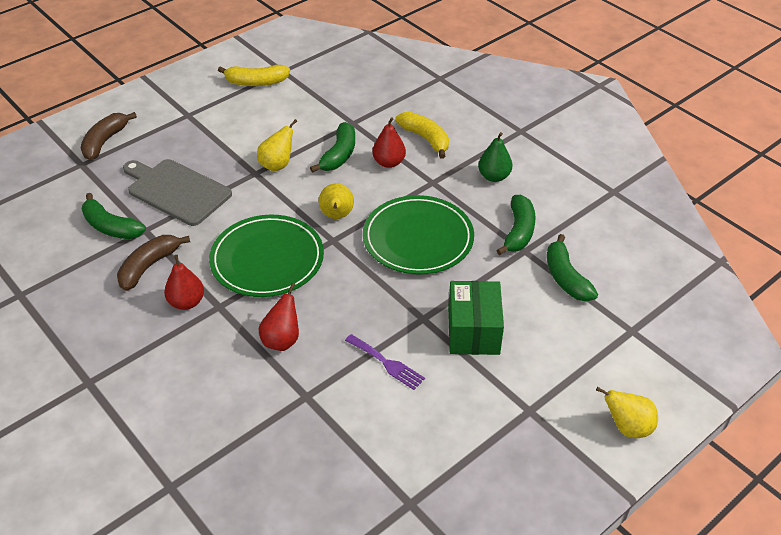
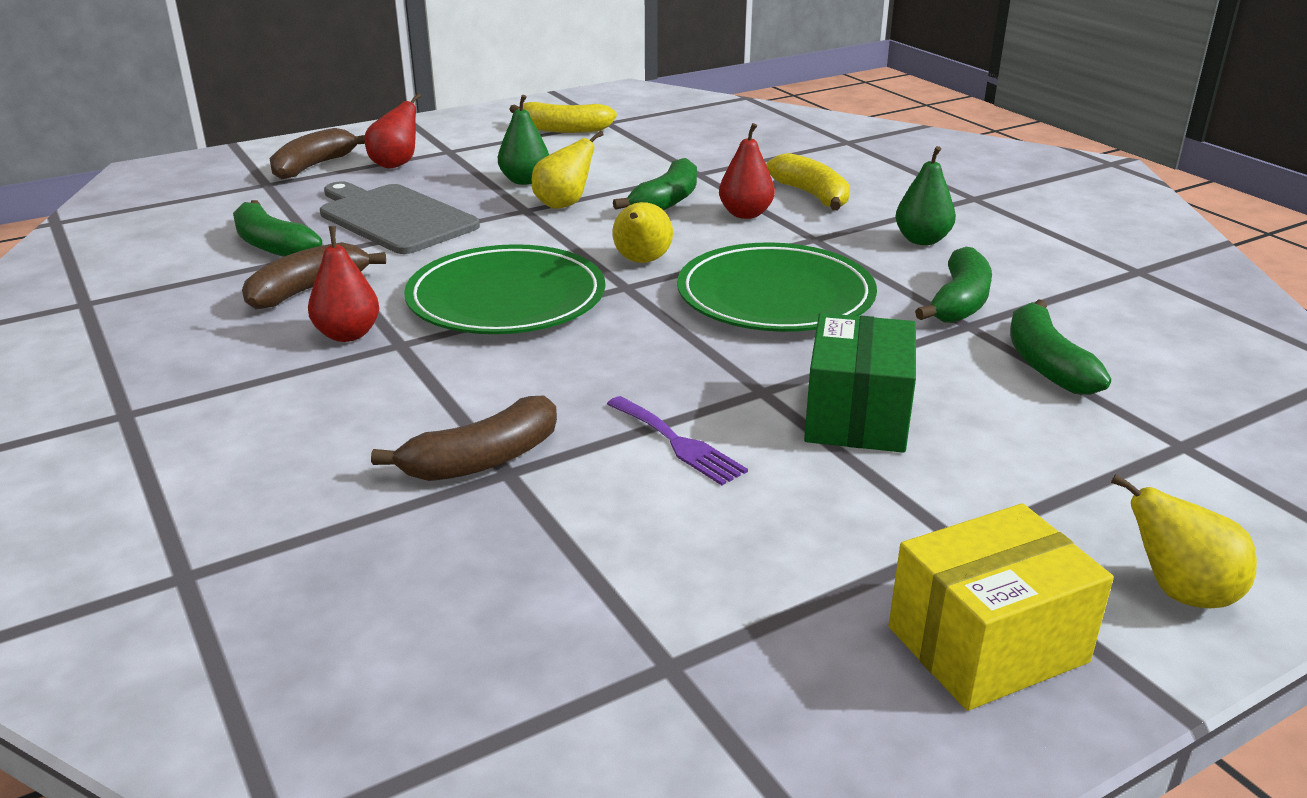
camera: 10 degrees right, 15 degrees down
red pear [258,283,299,351] -> red pear moved to [365,93,421,169]
none -> brown banana [371,396,557,481]
none -> green pear [498,95,549,185]
none -> yellow box [888,503,1114,711]

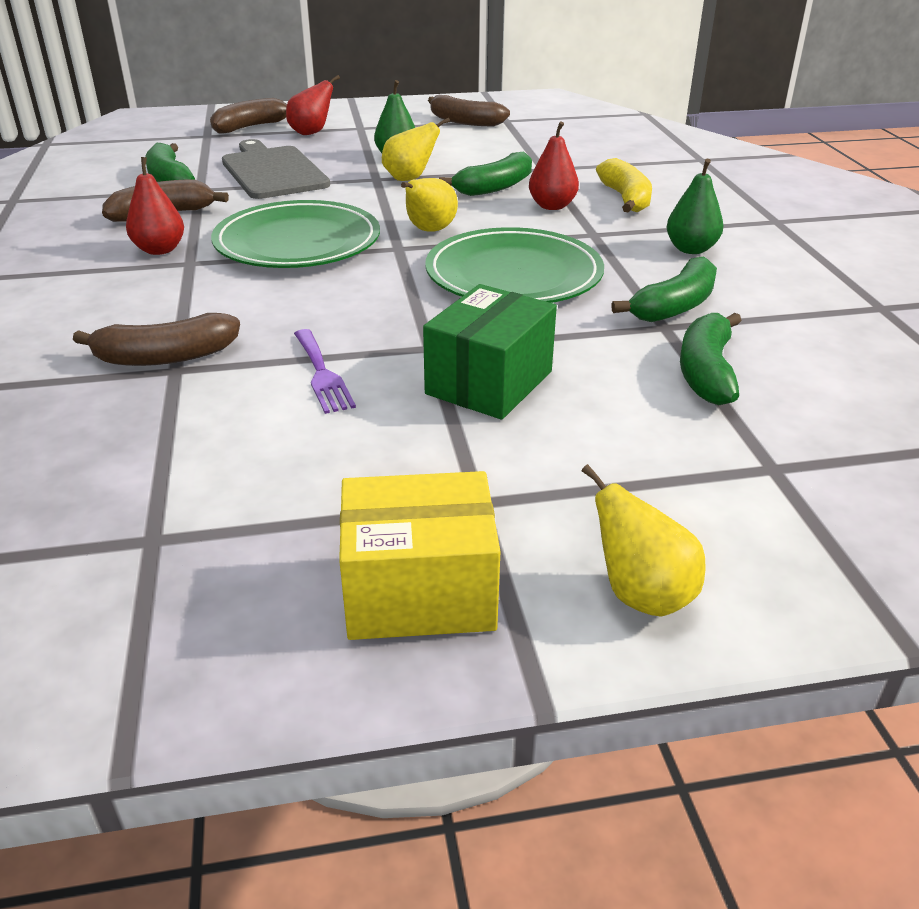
camera: 20 degrees right, 5 degrees up
yellow banana [509,102,617,133] -> brown banana [428,95,510,126]

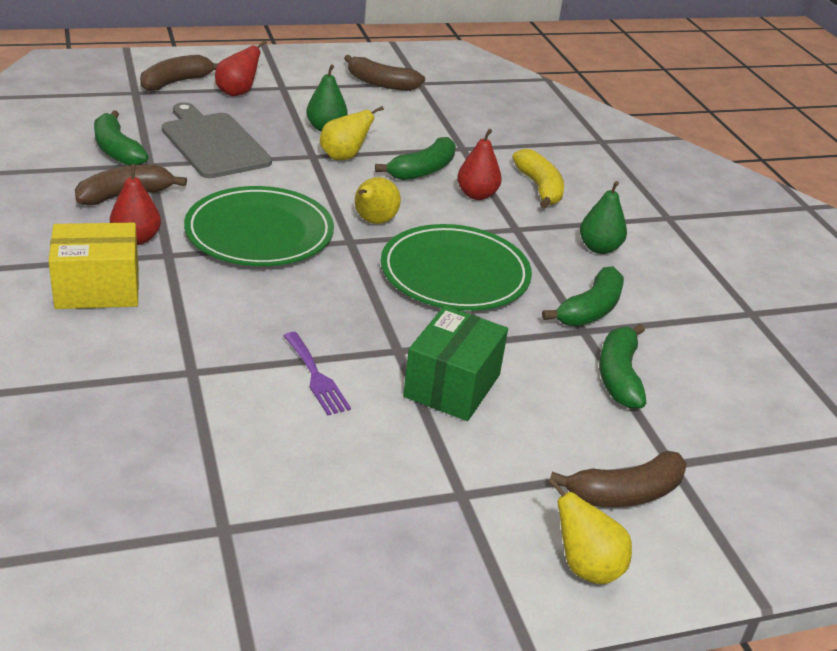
camera: 10 degrees left, 0 degrees up
brown banana [73,313,240,366] -> brown banana moved to [550,451,687,507]
yellow box [339,471,500,640] -> yellow box moved to [48,223,139,309]

